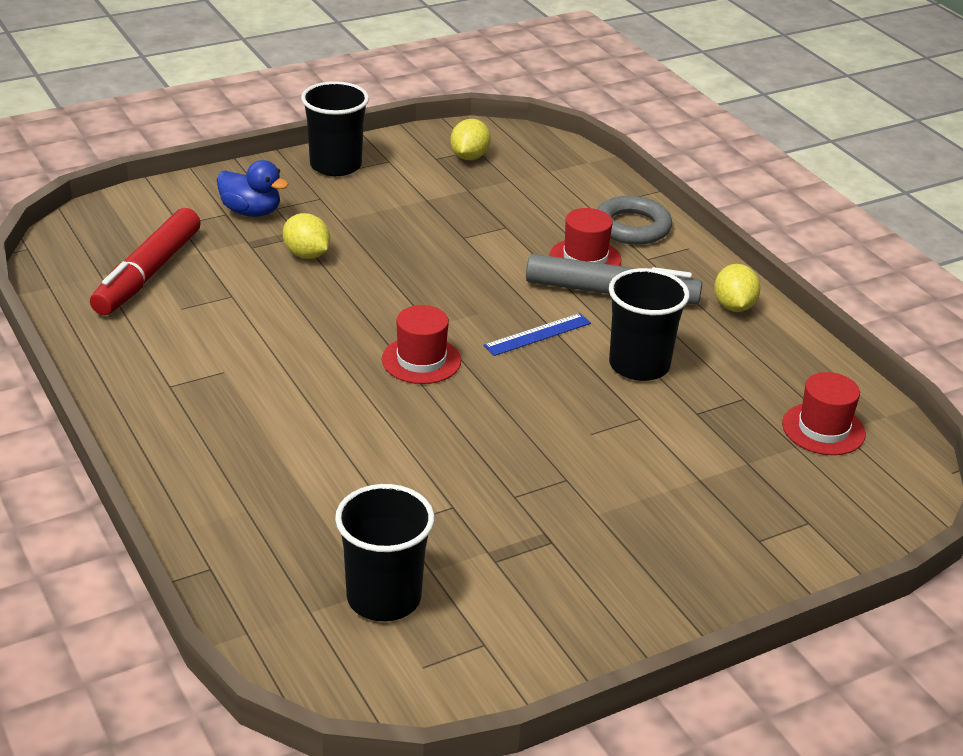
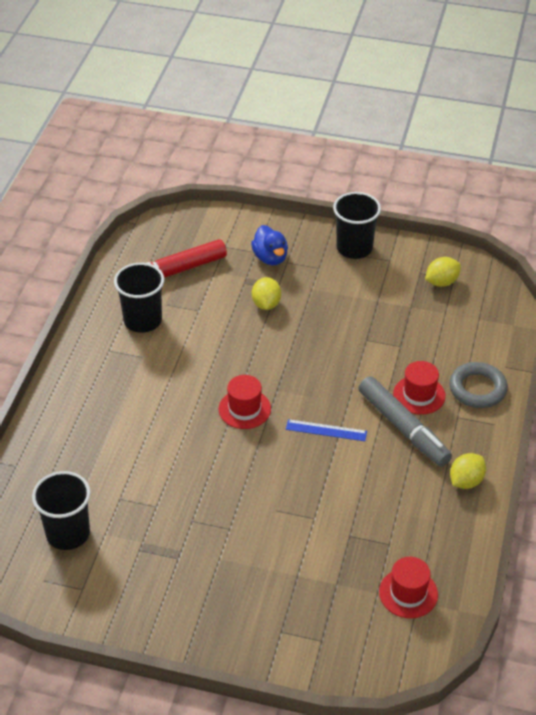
camera: 45 degrees right, 10 degrees up
black cup [609,268,690,381] -> black cup moved to [114,263,164,333]

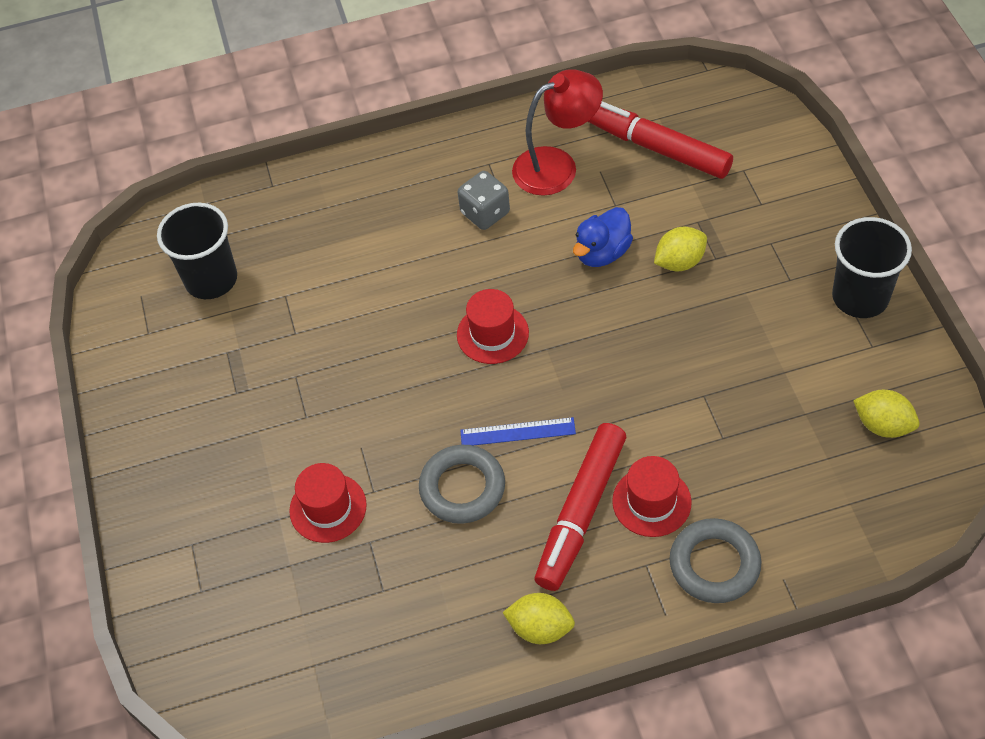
camera: 65 degrees right, 10 degrees up
black cup [114,263,164,333] -> red lamp [512,69,603,196]
blue duck [251,225,288,266] -> blue duck moved to [573,207,633,267]
blue ruler [286,419,367,441] -> blue ruler turned 75 degrees counterclockwise [460,417,576,445]
grey marker [358,376,452,467] -> red marker [535,423,626,591]
red hat [379,557,438,618] -> red hat moved to [289,463,367,543]
none -> grey ring [419,445,505,524]
none -> grey dice [458,171,510,230]

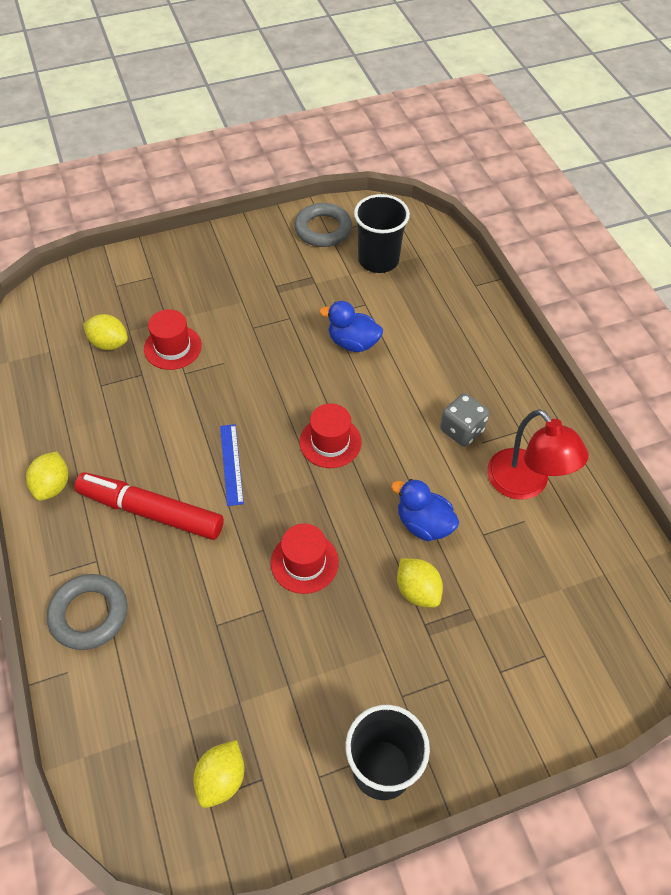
camera: 80 degrees right, 0 degrees up
grey ring [419,445,505,524] -> grey ring moved to [294,203,352,247]
red marker [587,101,733,179] -> none
red hat [612,456,692,537] -> red hat moved to [271,524,339,594]
none -> yellow lemon [83,314,128,350]
none -> blue duck [319,301,383,352]

